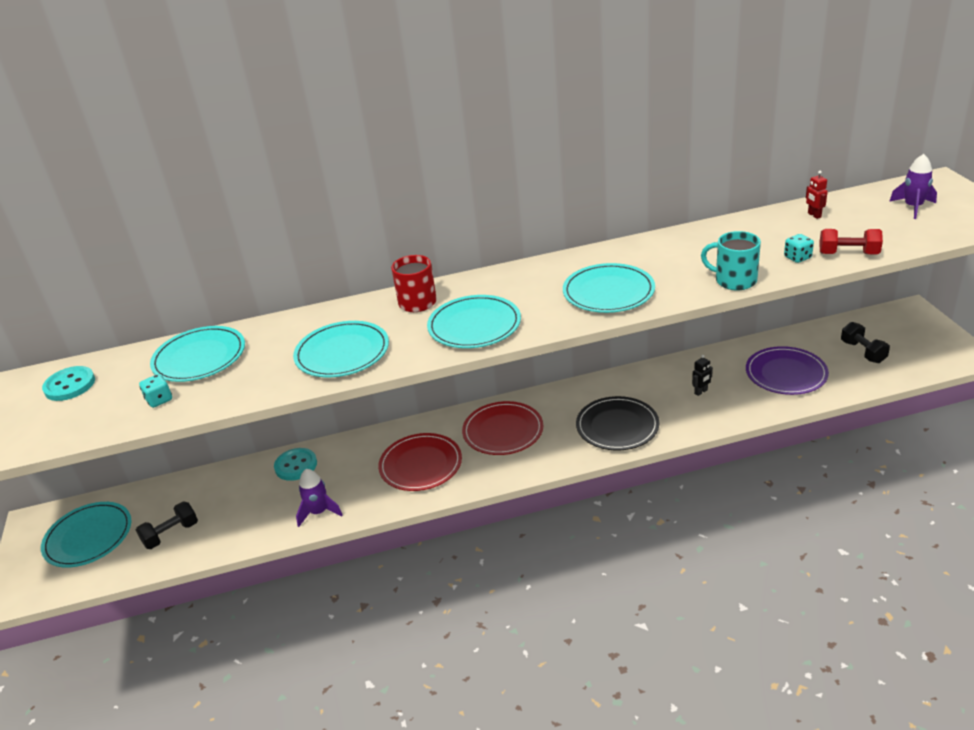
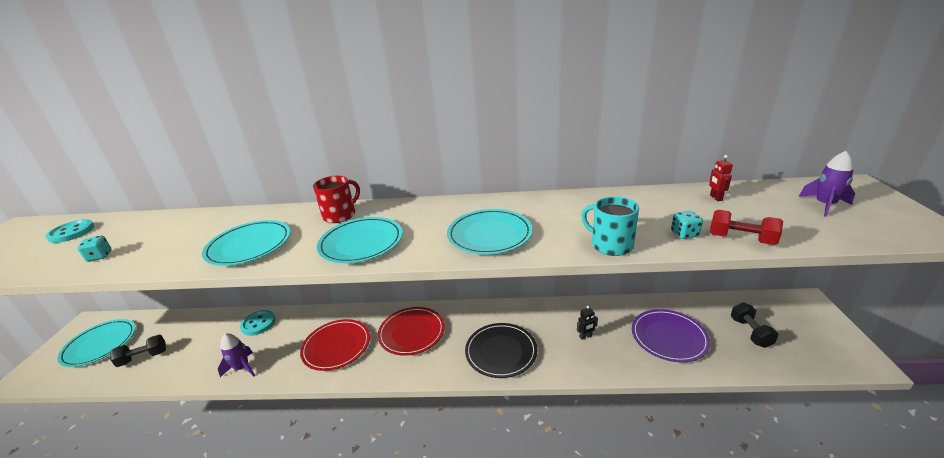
camera: 15 degrees right, 5 degrees down
turquoise plate [150,326,245,382] -> none

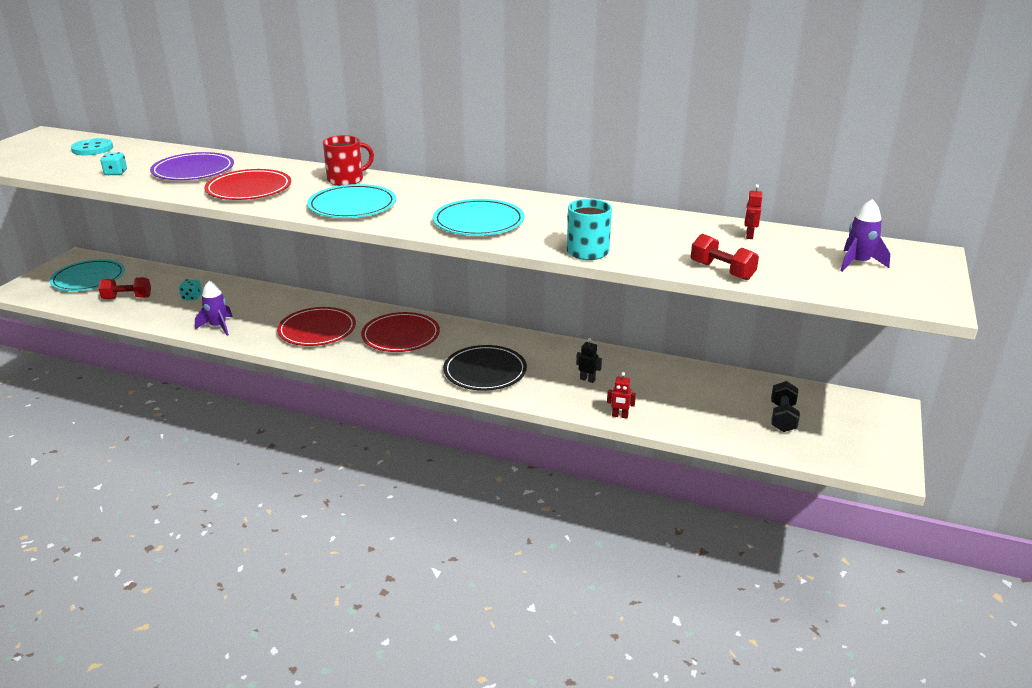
camera: 15 degrees right, 0 degrees up
black dumbbell [110,334,166,367] -> red dumbbell [99,277,151,299]
turquoise plate [202,220,291,266] -> red plate [204,169,291,200]
turquoise button [240,310,276,336] -> none
black robot [577,306,598,340] -> black robot turned 150 degrees counterclockwise [576,338,602,383]
purple plate [632,309,710,362] -> purple plate moved to [150,152,234,180]
turquoise dice [671,211,703,239] -> turquoise dice moved to [179,279,202,301]
none -> red robot [607,372,636,418]

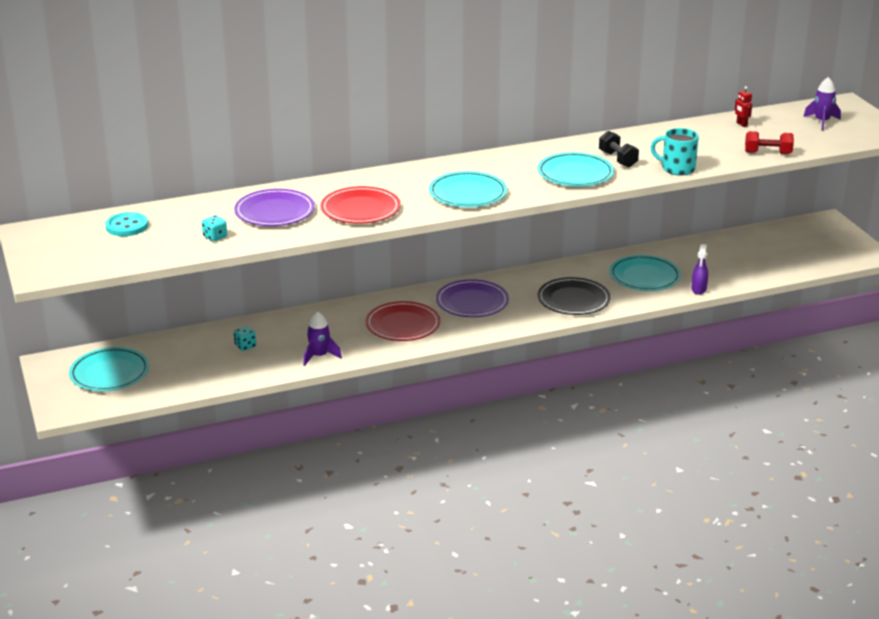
camera: 40 degrees left, 0 degrees up
red dumbbell [99,277,151,299] -> none
red mug [323,135,374,186] -> none
red plate [361,312,440,352] -> purple plate [436,279,509,317]
black robot [576,338,602,383] -> turquoise plate [610,255,681,291]
red robot [607,372,636,418] -> purple spray bottle [691,244,708,295]
black dumbbell [771,381,800,432] -> black dumbbell moved to [599,131,639,168]

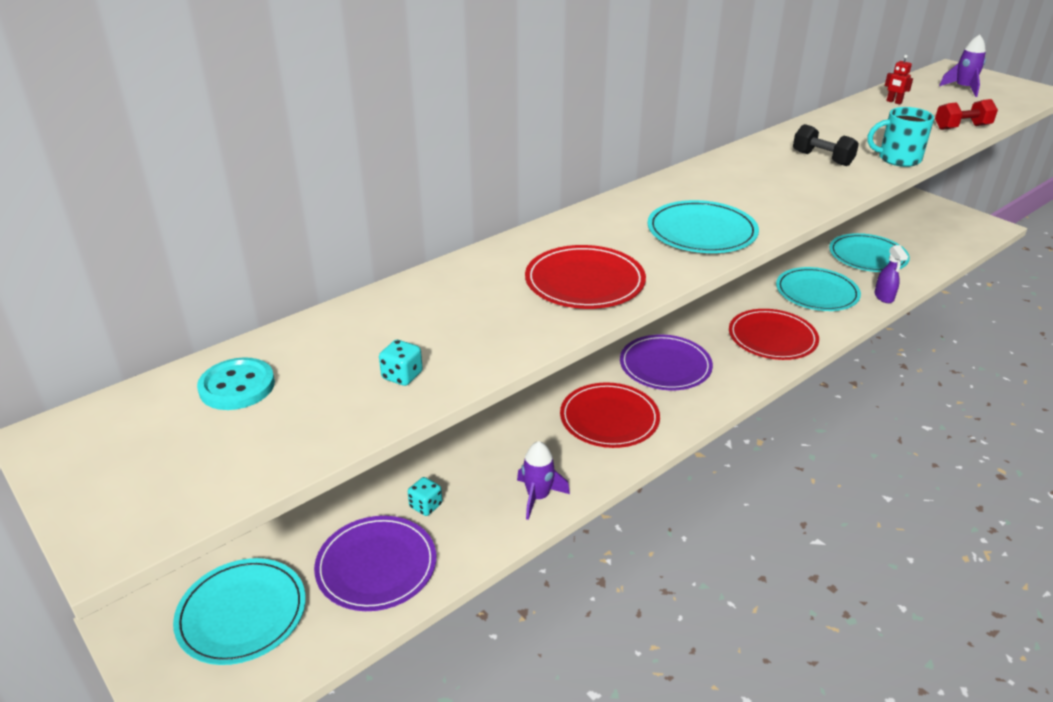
camera: 20 degrees left, 5 degrees up
purple plate [234,189,315,226] -> purple plate moved to [314,516,436,611]
turquoise plate [537,152,614,186] -> turquoise plate moved to [829,233,910,272]
black plate [537,277,611,315] -> red plate [729,309,819,360]

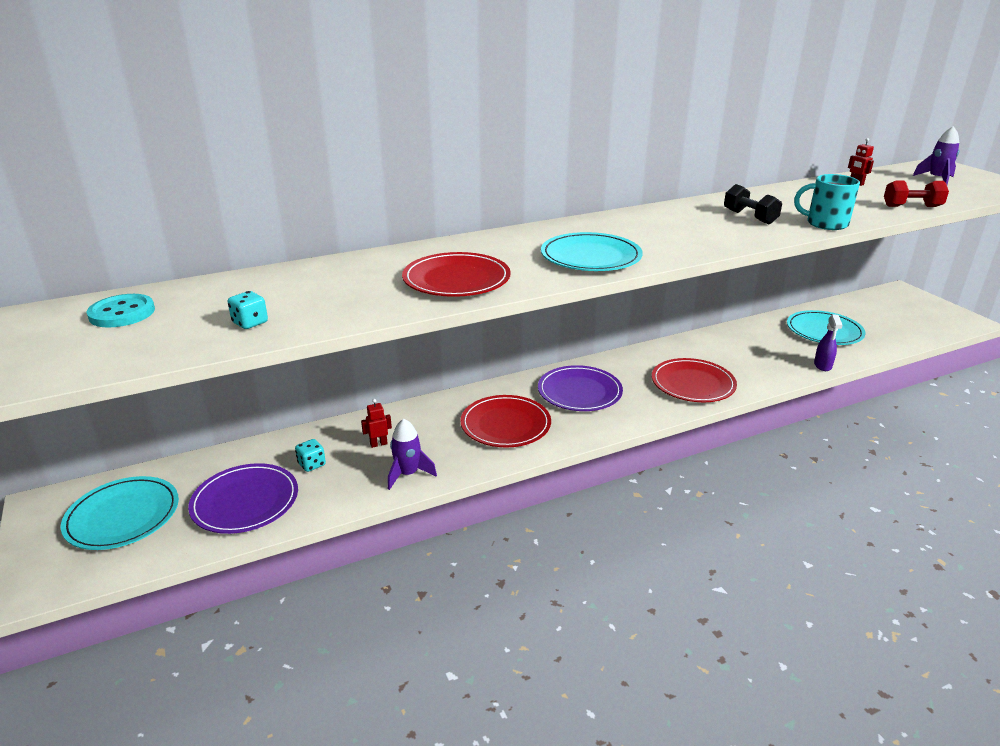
camera: 15 degrees right, 5 degrees down
turquoise plate [776,267,861,311] -> none
none -> red robot [361,399,392,448]

